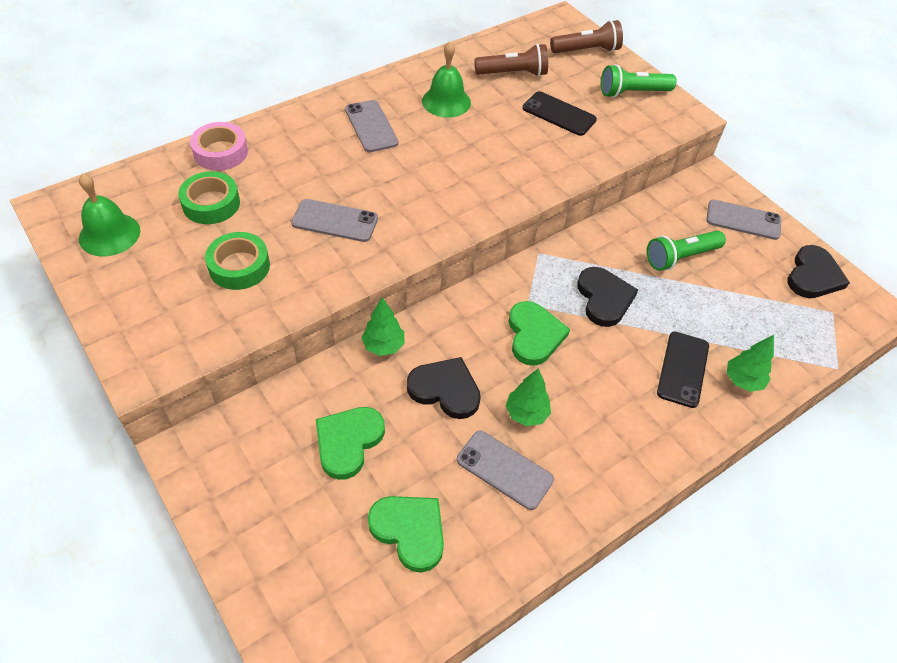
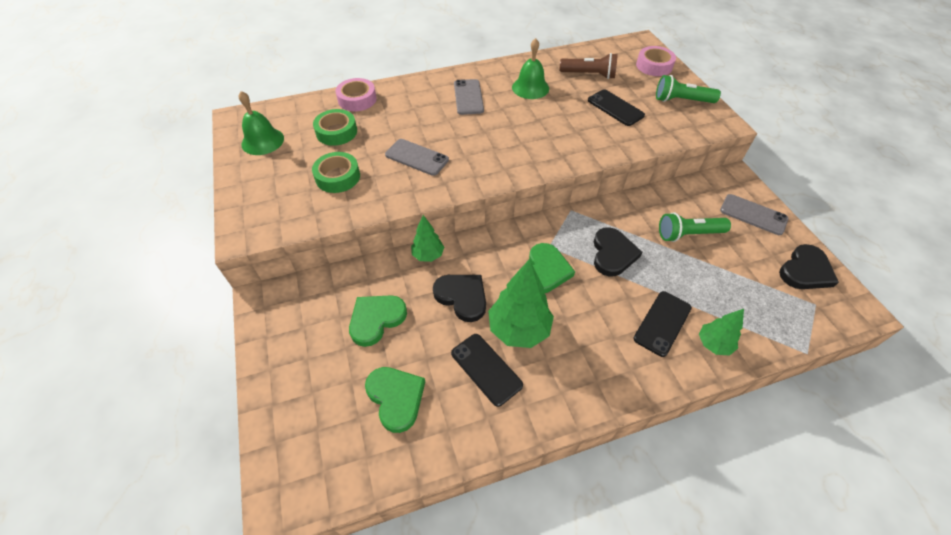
camera: 20 degrees right, 0 degrees up
grey phone [457,431,554,510] -> black phone [451,334,523,407]
green tree [506,368,551,426] -> green tree [488,259,554,348], size x1.74
brown flashlight [550,20,623,53] -> pink tape [636,46,676,76]

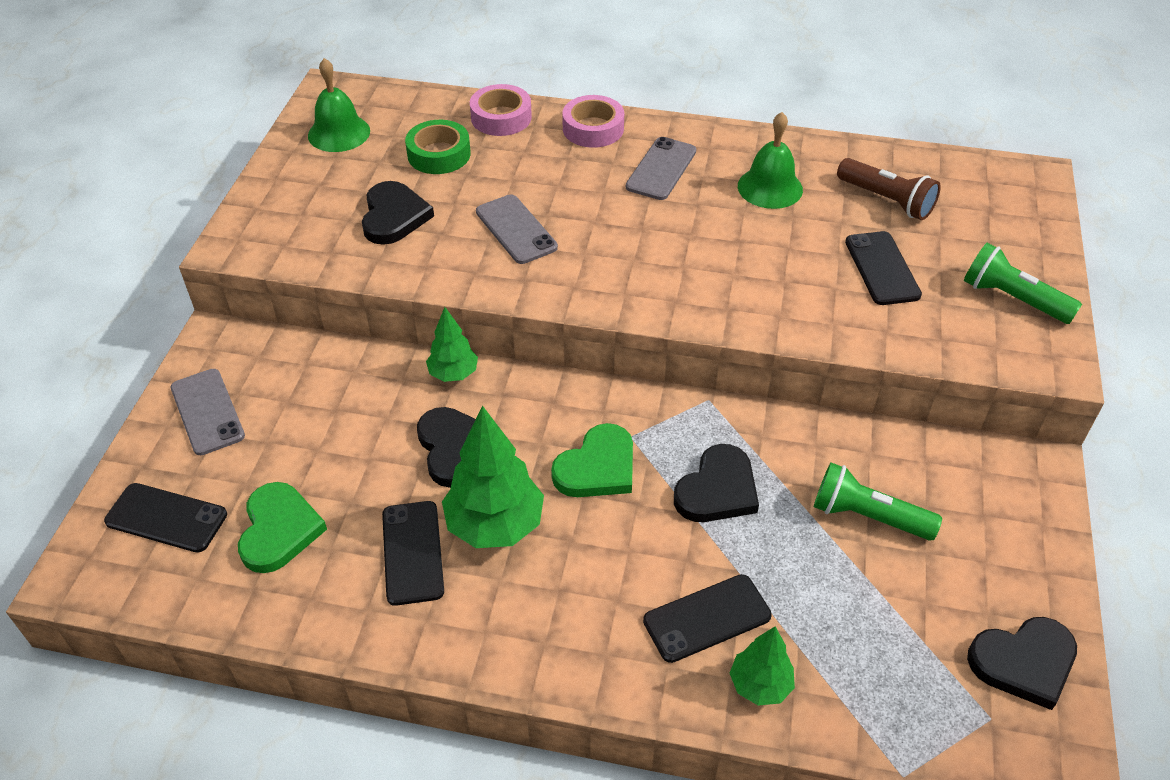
camera: 30 degrees right, 5 degrees down
green tape [312,152,360,193] -> black heart [362,181,434,245]
green heart [349,295,407,347] -> none
pink tape [636,46,676,76] -> pink tape moved to [562,95,624,148]
grey phone [720,194,789,235] -> grey phone moved to [171,369,245,455]
none -> black phone [104,483,227,553]

